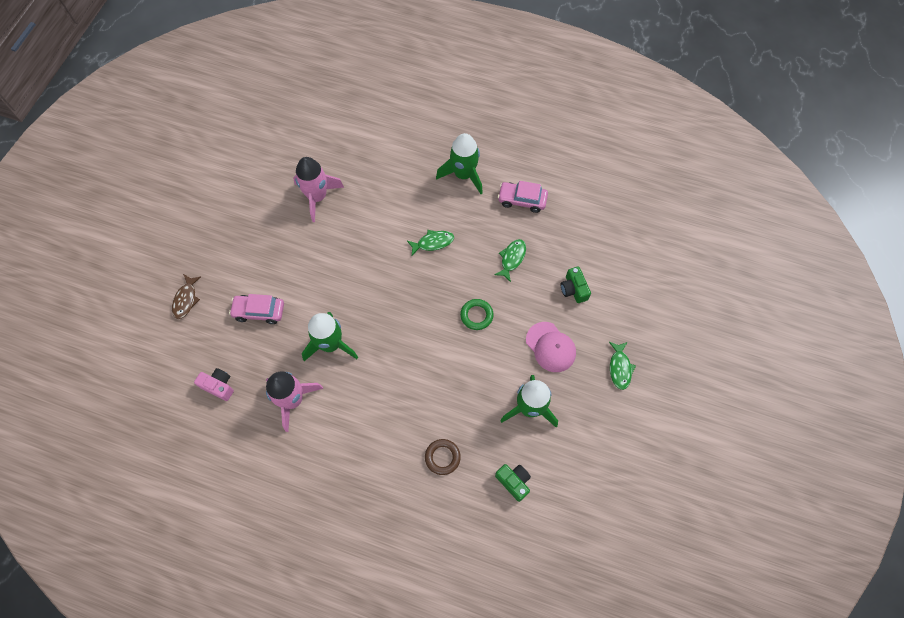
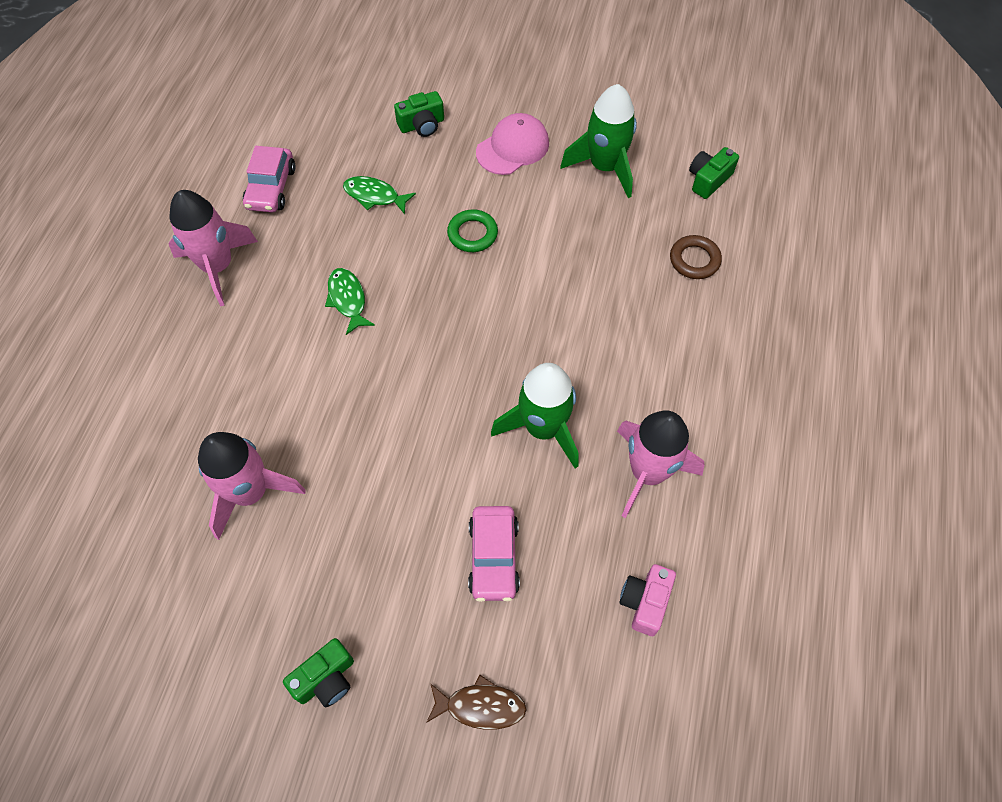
camera: 95 degrees left, 5 degrees down
green rocket [436,133,483,194] -> pink rocket [168,190,258,306]
green fish [609,342,636,390] -> none
none -> green camera [283,638,354,707]

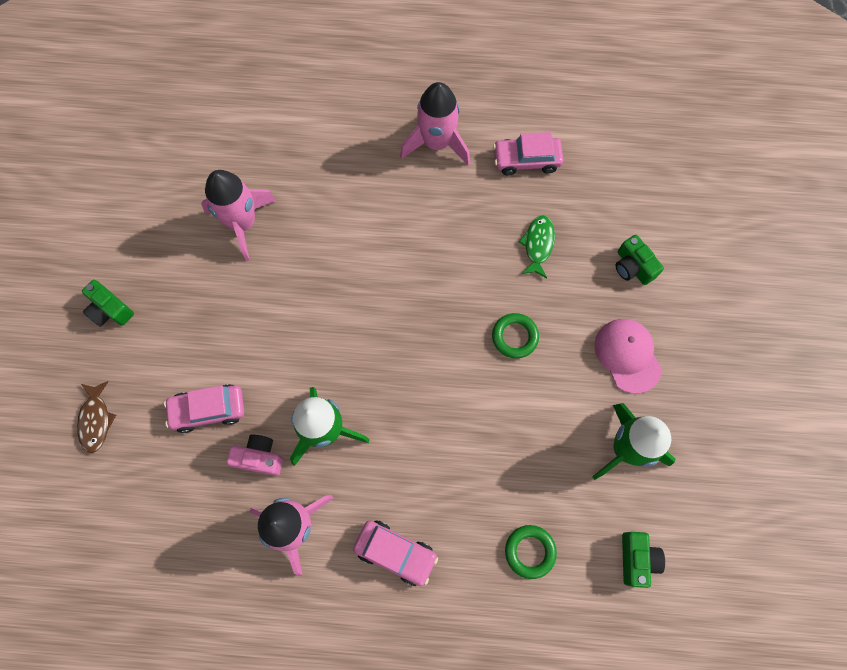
camera: 80 degrees right, 10 degrees up
green fish [325,268,375,335] -> none
pink cap [476,113,549,175] -> pink cap turned 150 degrees counterclockwise [594,319,662,394]
pink camera [620,564,676,636] -> pink camera moved to [227,434,283,476]
brown ring [670,235,722,279] -> green ring [505,525,557,579]
green camera [689,147,739,199] -> green camera turned 60 degrees clockwise [622,532,665,588]
none -> pink car [353,520,438,586]

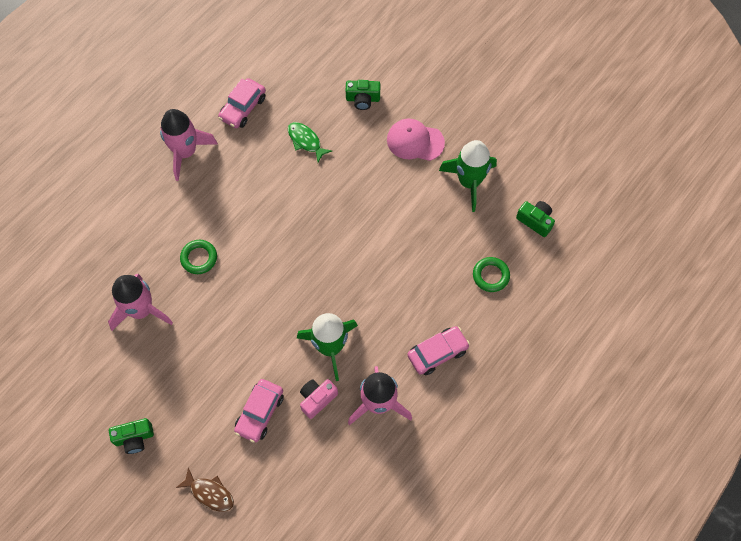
camera: 55 degrees left, 5 degrees down
green ring [492,313,539,358] -> green ring moved to [180,240,217,274]

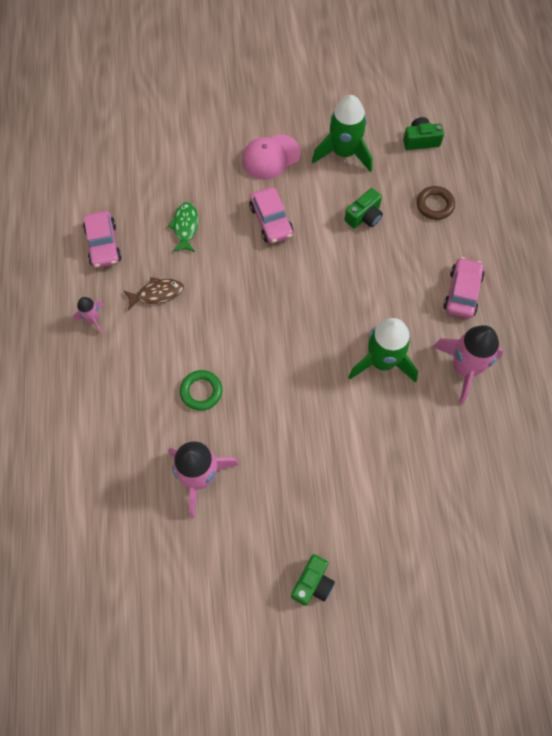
camera: 45 degrees left, 0 degrees up
pink rocket [160,109,218,181] -> pink rocket [73,297,104,334], size x0.51
brown fish [176,468,234,512] -> brown fish moved to [124,277,184,311]
pink car [234,379,284,443] -> pink car moved to [249,187,294,244]
green fish [288,122,332,162] -> green fish turned 90 degrees clockwise [168,202,198,252]
pink camera [300,379,338,419] -> none
green camera [346,80,380,110] -> green camera moved to [344,188,383,228]
green ring [473,257,510,292] -> brown ring [417,186,455,220]

